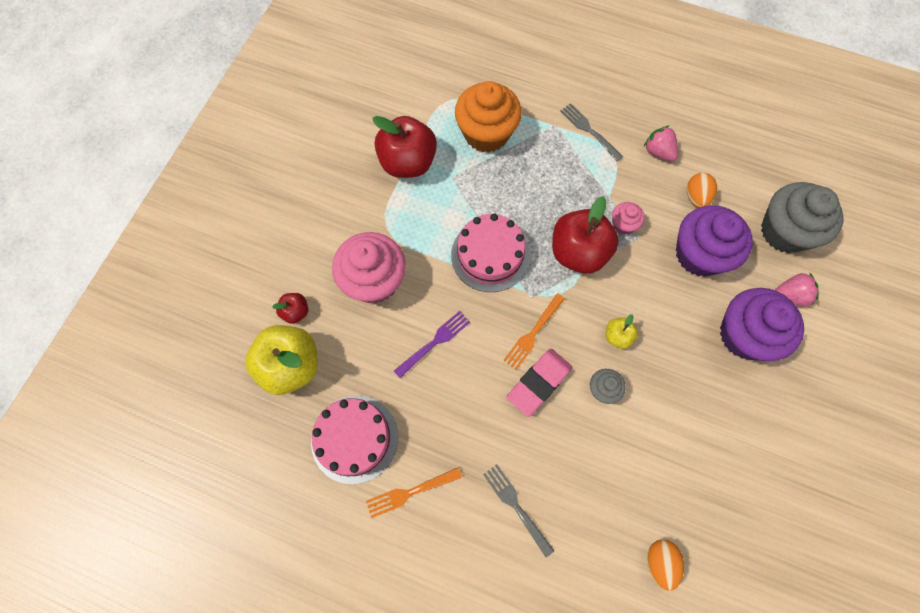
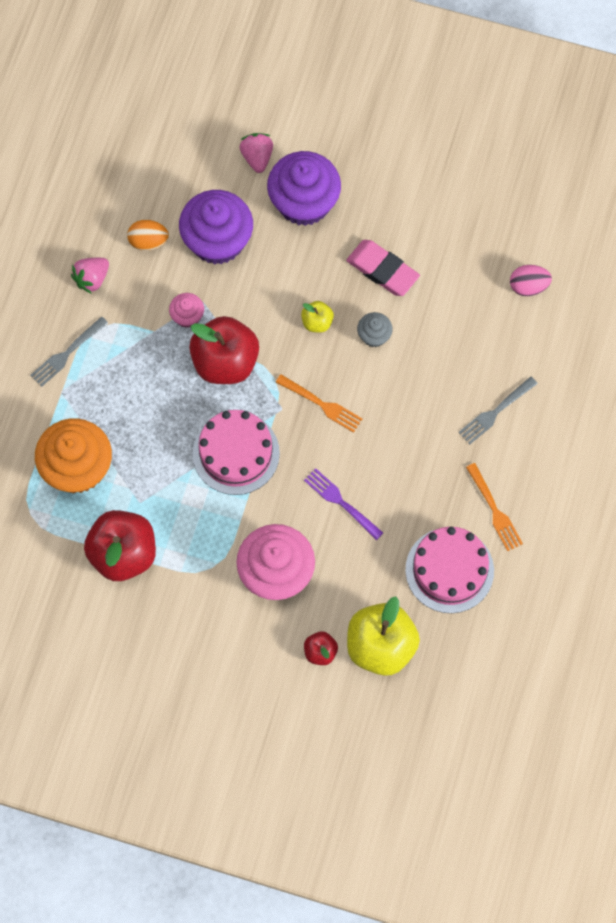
camera: 95 degrees left, 0 degrees up
pink eraser [507,349,572,417] -> pink eraser moved to [346,240,420,296]
orange egg [647,539,684,591] -> pink egg [510,265,552,296]
grey cupcake [761,182,843,253] -> none

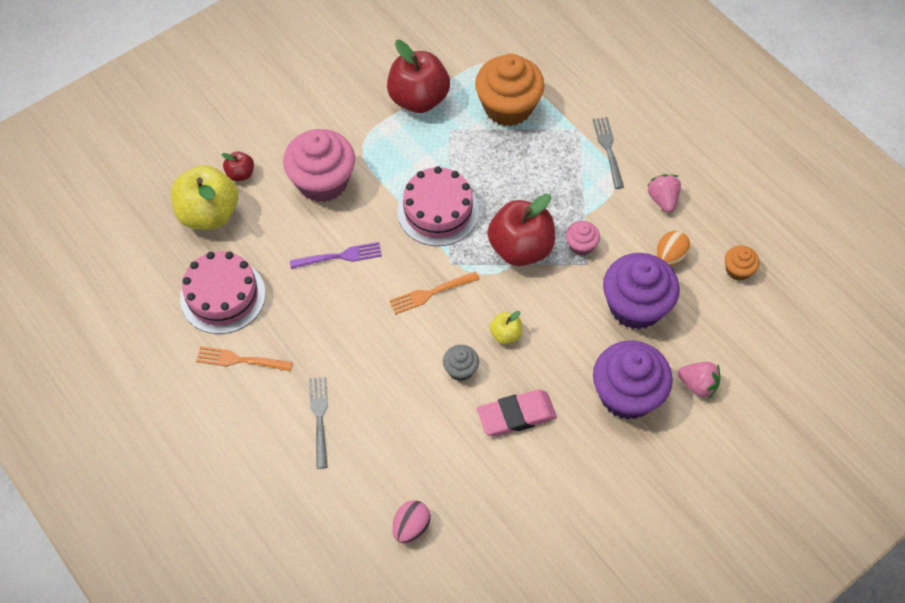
camera: 125 degrees right, 10 degrees down
none -> orange cupcake [725,245,760,281]

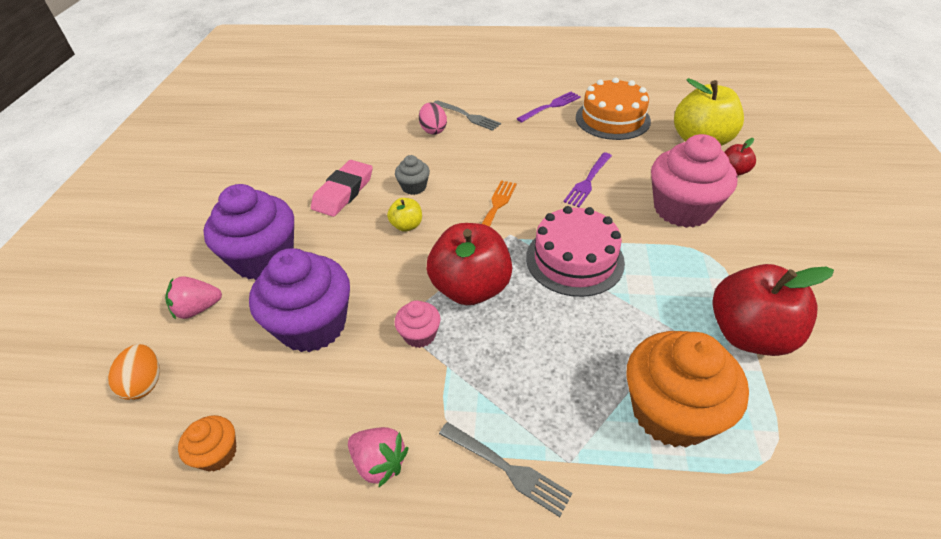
camera: 135 degrees right, 15 degrees down
pink cake [180,251,266,334] -> orange cake [576,78,651,140]
orange fork [196,346,292,371] -> purple fork [517,92,581,122]
pink egg [392,500,430,544] -> pink egg moved to [419,103,447,135]
orange egg [656,231,690,266] -> orange egg moved to [108,344,160,400]

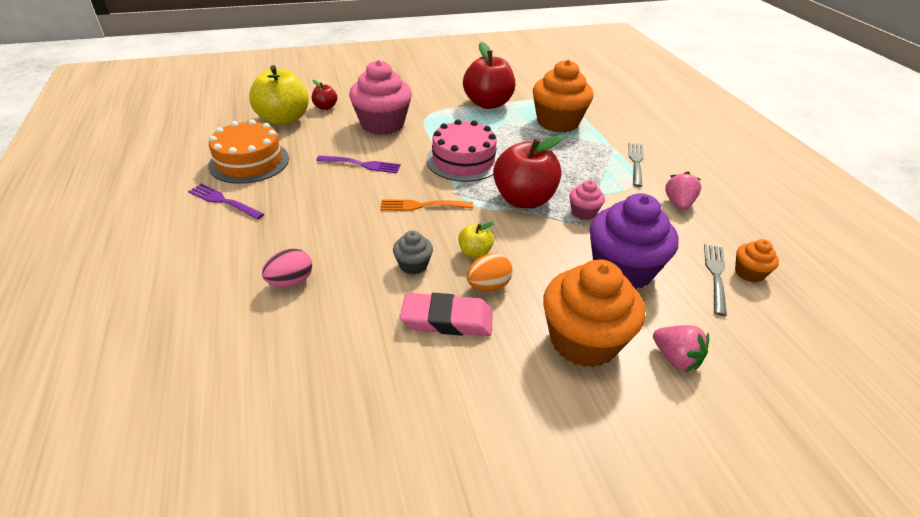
camera: 115 degrees left, 5 degrees down
orange egg [108,344,160,400] -> orange egg moved to [467,253,513,291]
purple cupcake [203,184,294,280] -> orange cupcake [543,259,645,367]
grey fork [434,100,501,131] -> grey fork moved to [704,244,727,316]

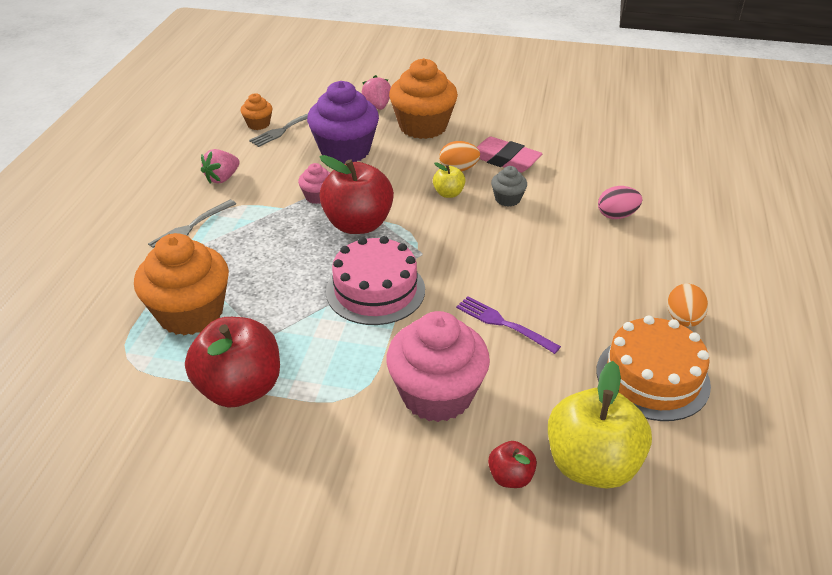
camera: 150 degrees left, 0 degrees up
purple fork [188,184,264,220] -> orange egg [667,284,708,327]
orange fork [380,199,473,211] -> none

